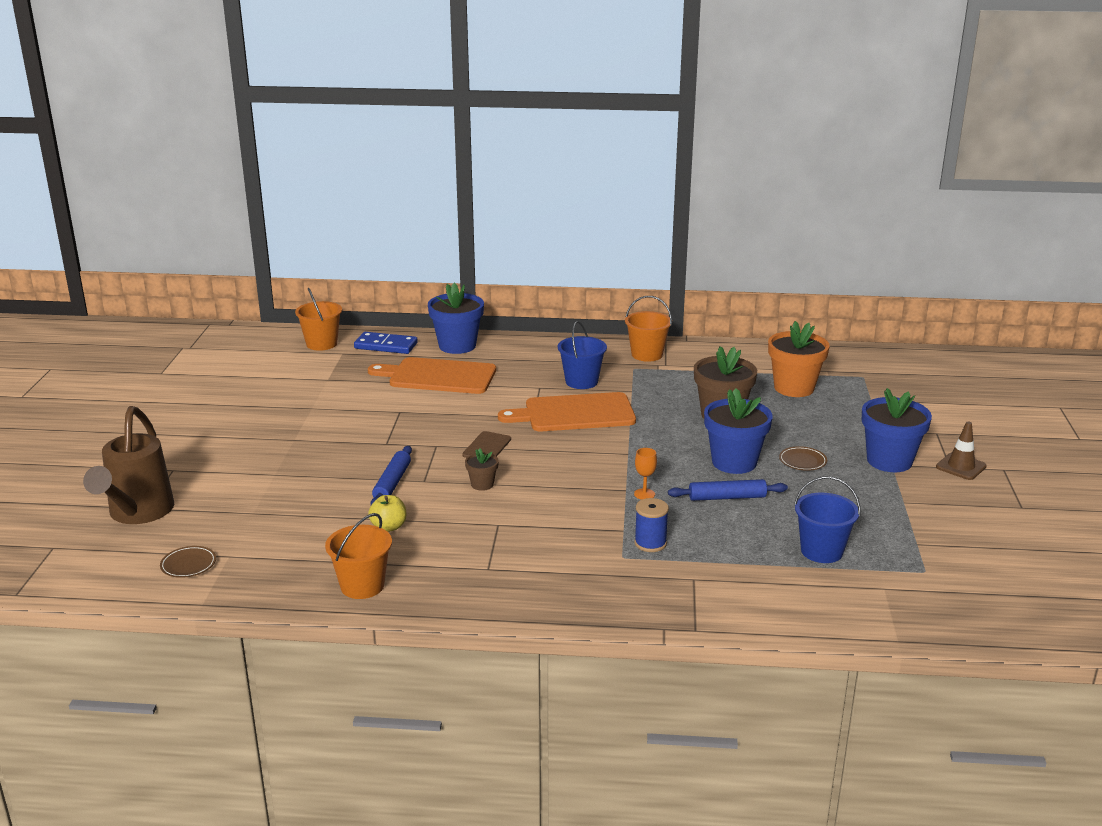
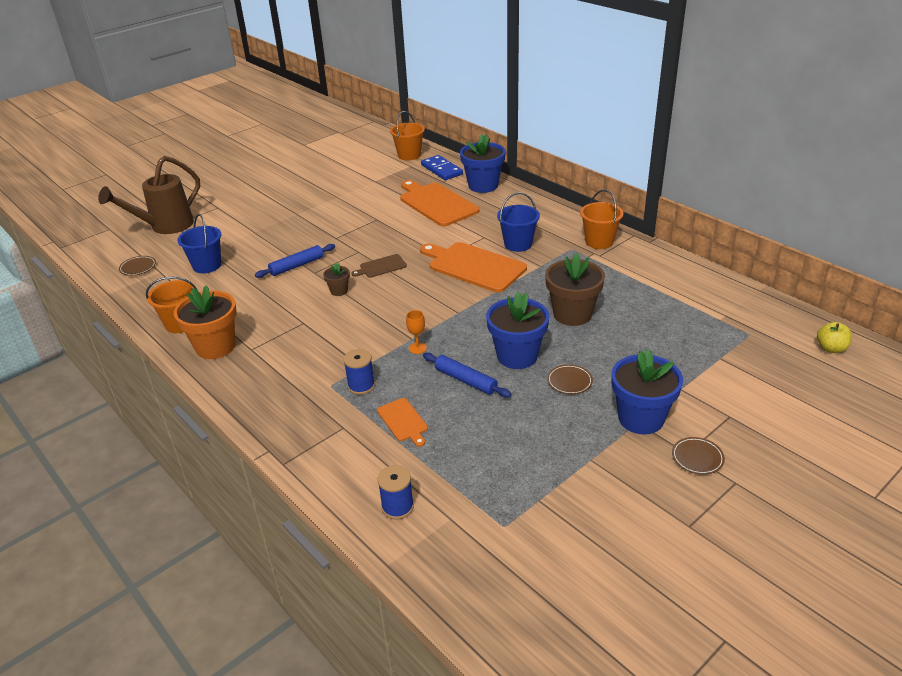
camera: 45 degrees right, 10 degrees up
yellow apple [368,495,406,532] -> yellow apple moved to [817,322,852,353]
orange flower pot [768,321,830,397] -> orange flower pot moved to [174,286,237,359]
blue bucket [794,476,861,563] -> blue bucket moved to [177,214,221,273]
brown traffic cone [936,422,987,480] -> brown plate [672,437,725,475]
none -> orange cutting board [377,398,428,447]
none -> blue spool [377,465,414,520]

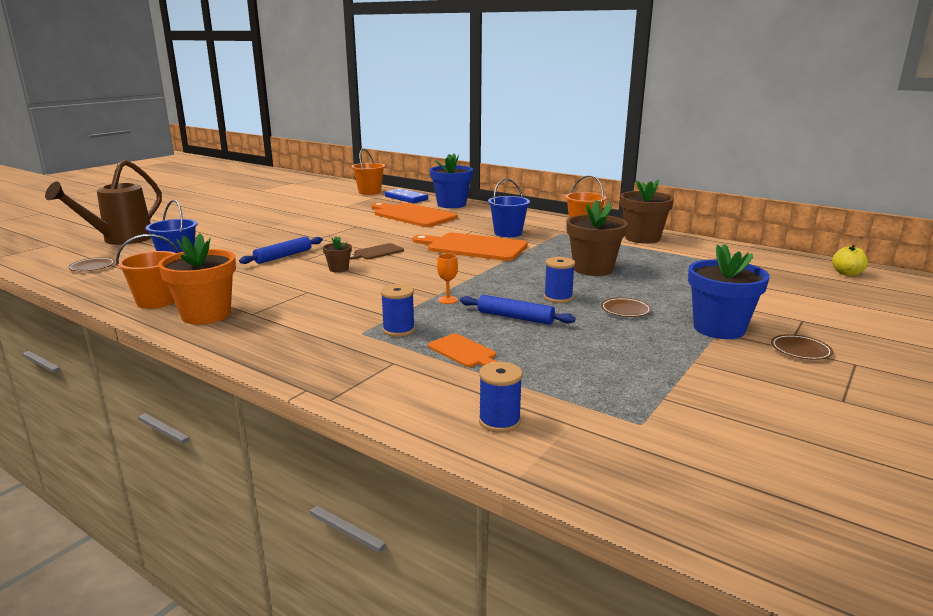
camera: 15 degrees left, 15 degrees down
blue flower pot [486,292,550,369] -> blue spool [544,257,575,303]
none -> brown flower pot [620,180,674,244]

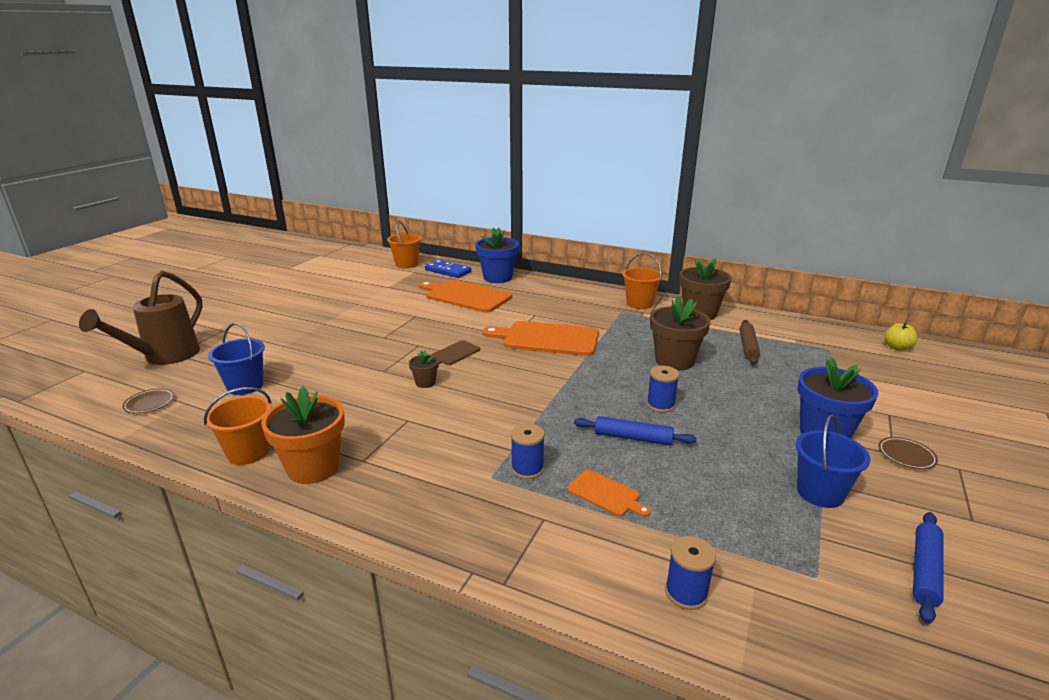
camera: 10 degrees left, 5 degrees up
blue rolling pin [239,236,323,264] -> blue rolling pin moved to [913,512,943,624]
orange goblet [437,254,458,304] -> none
blue bucket [488,179,530,237] -> blue bucket moved to [795,414,871,508]
brown plate [601,298,651,317] -> none
none -> brown rolling pin [739,320,760,365]

